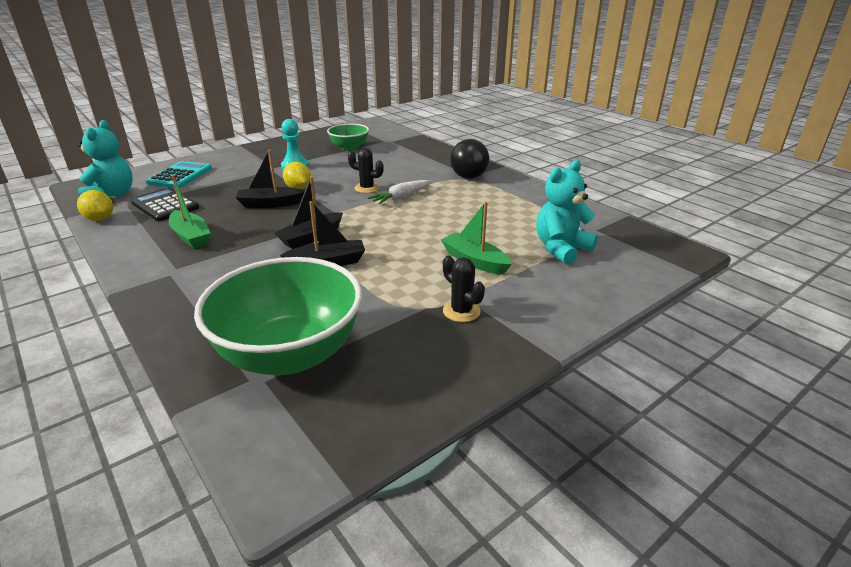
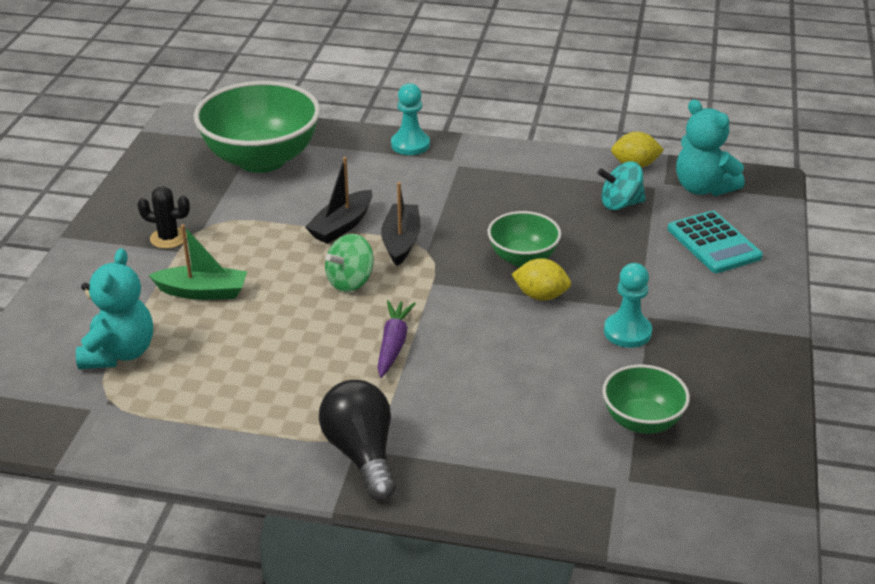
camera: 140 degrees right, 5 degrees up
black calculator [131,187,199,221] -> turquoise spinning top [597,161,646,210]
green boat [169,175,211,248] -> none
black boat [235,150,305,208] -> green bowl [488,211,561,267]
black cactus [348,148,384,193] -> none
white carrot [368,180,431,205] -> purple carrot [377,300,416,378]
none -> green spinning top [325,234,374,292]
none -> turquoise pawn [391,83,430,155]

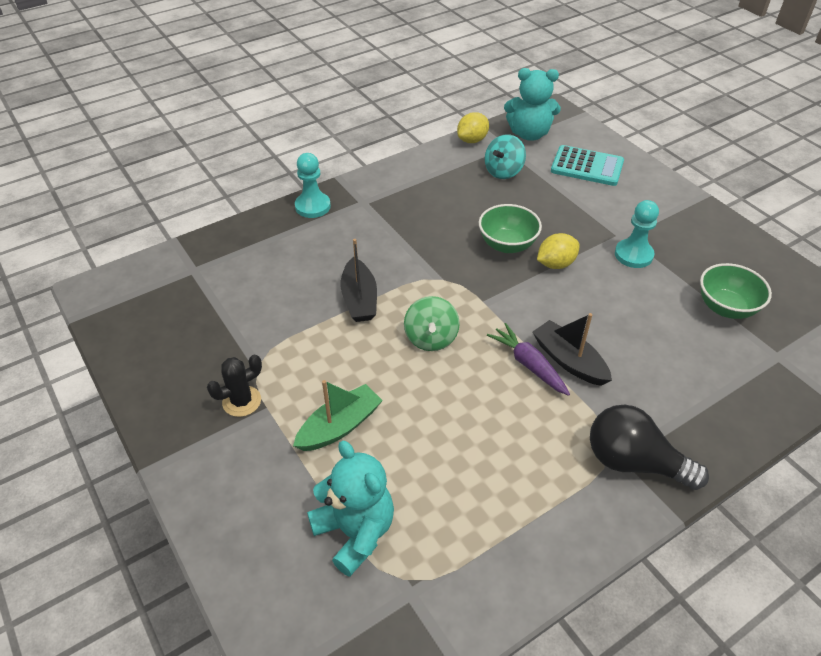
camera: 45 degrees left, 10 degrees up
green bowl [194,81,320,173] -> none
black boat [381,182,420,266] -> black boat moved to [533,313,612,386]

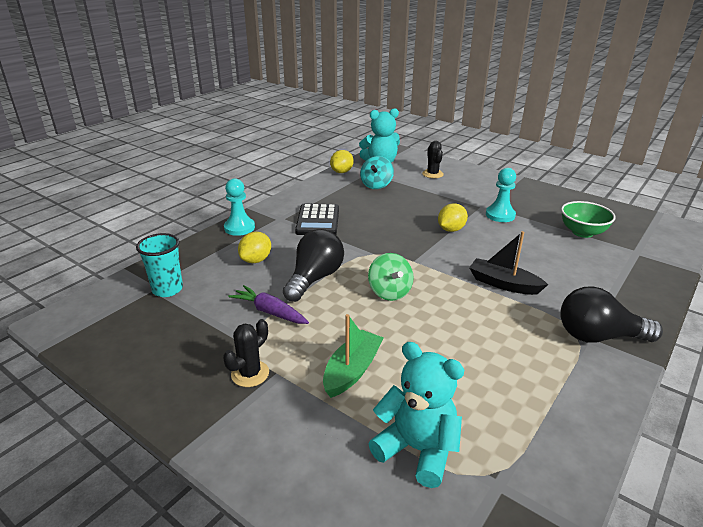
camera: 20 degrees left, 15 degrees down
black boat [341,239,377,322] -> black light bulb [283,229,344,302]
green bowl [479,204,542,253] -> none
purple carrot [487,323,570,396] -> purple carrot moved to [228,285,309,324]
turquoise calculator [551,145,624,186] -> black cactus [422,141,444,178]
none -> turquoise cup [136,233,183,297]
none -> yellow lemon [238,232,271,263]
none -> black calculator [295,204,339,235]

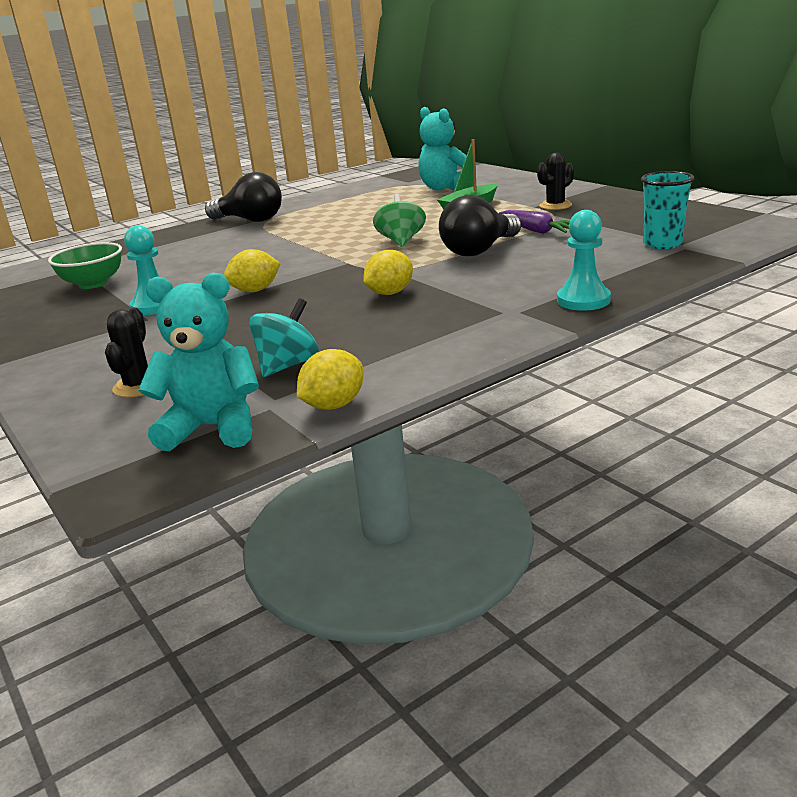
camera: 160 degrees left, 5 degrees down
yellow lemon [238,232,271,263] -> yellow lemon moved to [363,250,413,295]
black calculator [295,204,339,235] -> none
black boat [469,231,548,295] -> none

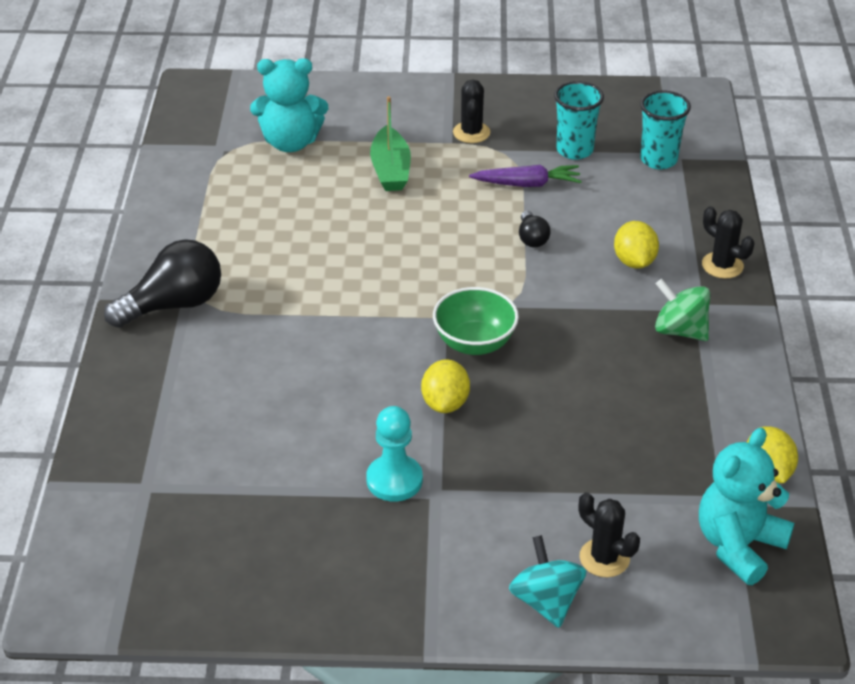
camera: 55 degrees left, 15 degrees up
green bowl [48,242,122,289] -> green bowl moved to [433,287,519,355]
turquoise spinning top [249,298,319,377] -> turquoise spinning top moved to [509,535,586,628]
yellow lemon [363,250,413,295] -> yellow lemon moved to [614,221,659,269]
green spinning top [373,194,426,247] -> green spinning top moved to [655,279,710,341]
black light bulb [439,195,521,256] -> black light bulb [519,211,551,247], size x0.49
turquoise pawn [557,210,611,311] -> black cactus [702,206,754,279]
none -> turquoise cup [554,81,604,160]

